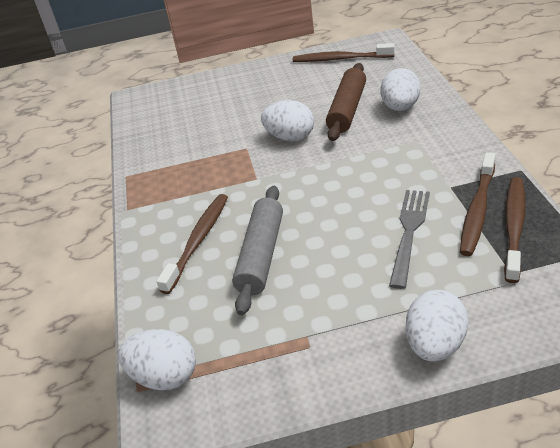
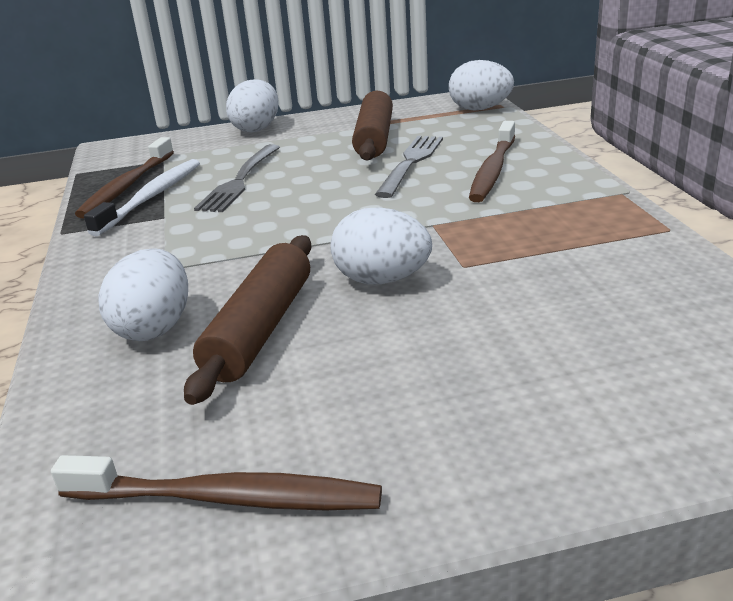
camera: 175 degrees right, 10 degrees down
grey rolling pin [232,186,283,315] -> grey fork [375,136,443,198]
brown toothbrush [460,152,496,256] -> white toothbrush [84,159,200,236]
none -> brown rolling pin [352,90,393,161]

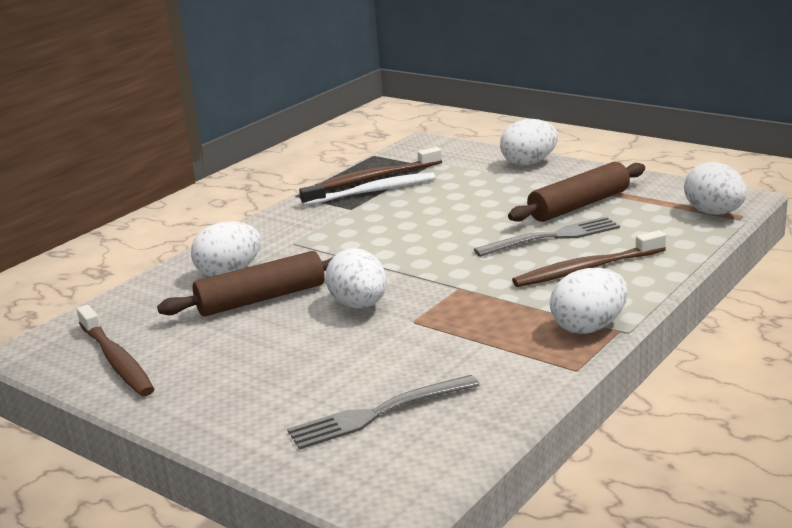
camera: 50 degrees right, 5 degrees down
grey fork [194,144,280,212] -> grey fork moved to [287,375,479,450]
none -> white egg [550,268,628,334]

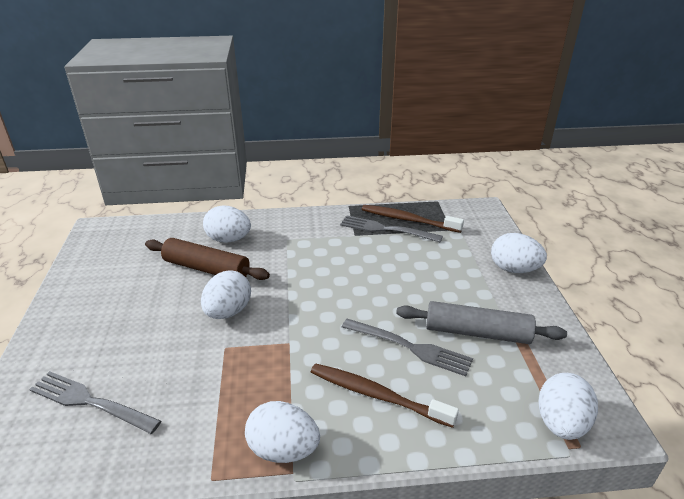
camera: 45 degrees right, 10 degrees up
brown toothbrush [77,305,154,396] -> none
white toothbrush [299,172,436,206] -> grey fork [340,215,443,243]
brown rolling pin [508,162,645,222] -> grey rolling pin [396,301,567,344]

